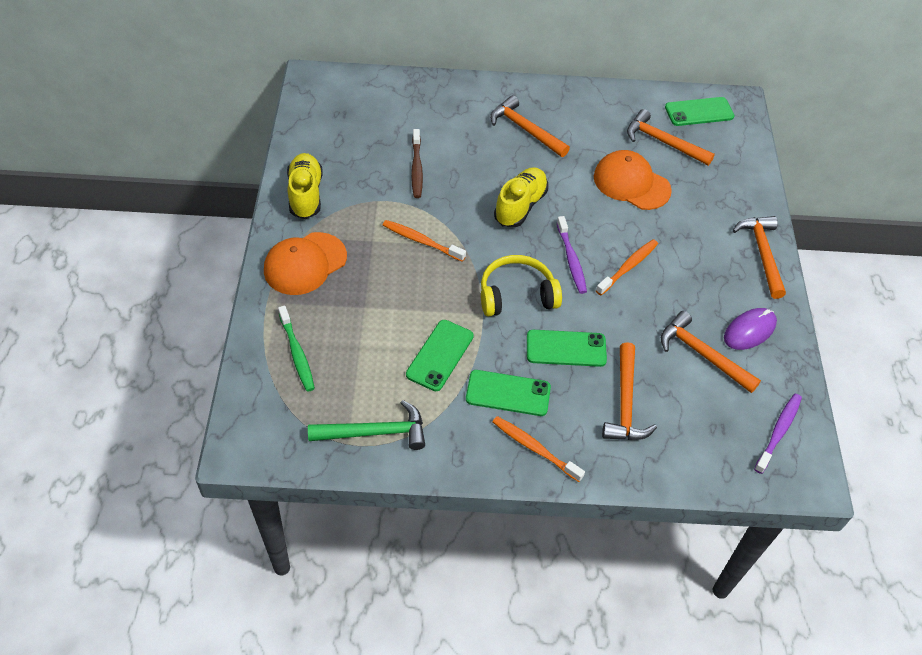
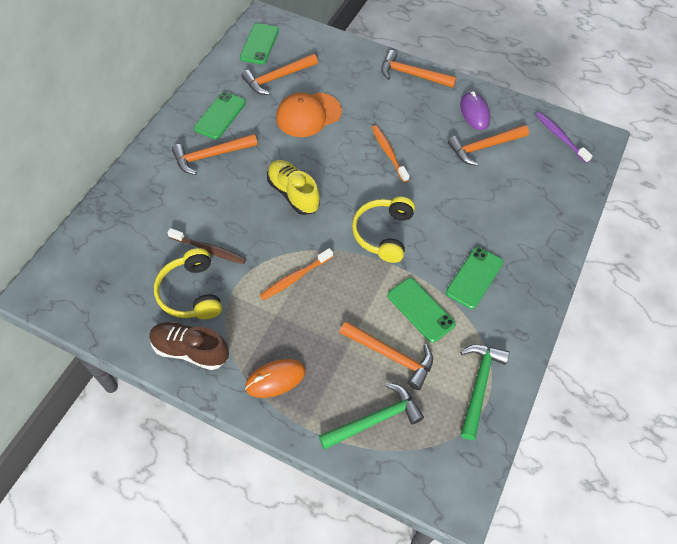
camera: 65 degrees left, 5 degrees up
orange cap [264,232,347,295] -> orange mouse [245,359,306,398]
green toothbrush [278,306,315,392] -> green hammer [319,383,424,450]
yellow shoe [287,153,323,219] -> brown shoe [149,322,229,370]
orange toothbrush [493,416,585,482] -> none
green phone [527,330,607,367] -> green phone moved to [194,92,246,139]
purple toothbrush [557,216,587,294] -> none
orange hammer [602,342,657,440] -> orange hammer moved to [339,321,433,390]
none -> yellow headphones [154,248,222,319]

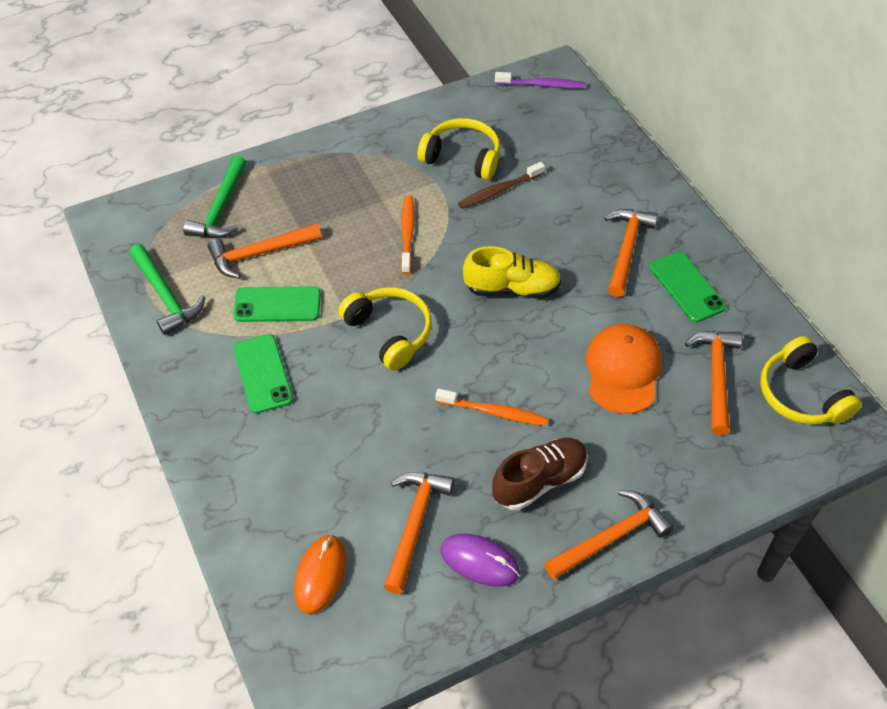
camera: 130 degrees right, 5 degrees down
brown shoe [149,322,229,370] -> brown shoe moved to [492,438,588,510]
green phone [240,23,279,64] -> yellow headphones [760,336,861,424]
orange mouse [245,359,306,398] -> orange mouse moved to [294,535,346,614]
purple toothbrush [536,112,593,163] -> purple toothbrush moved to [495,72,585,89]

